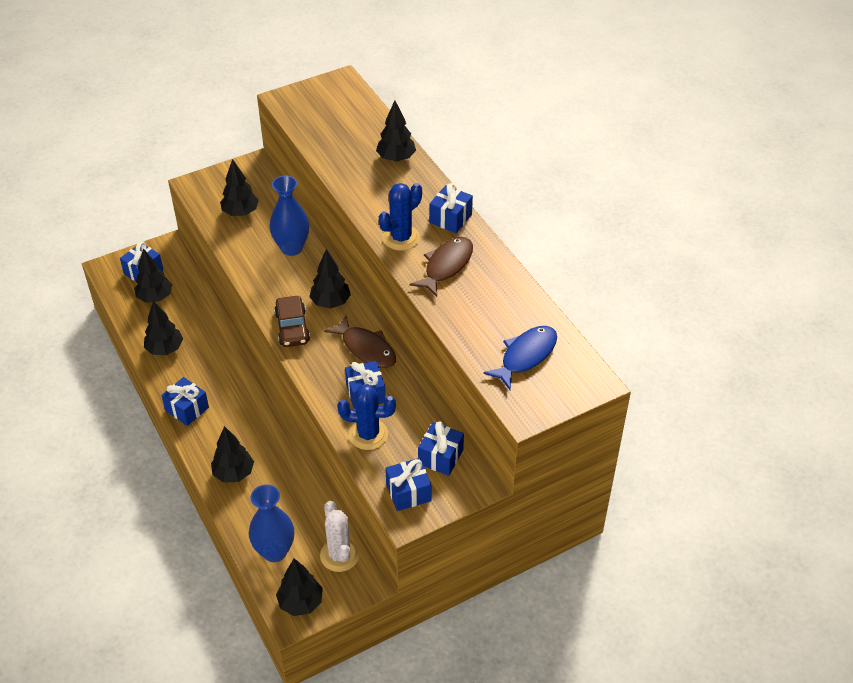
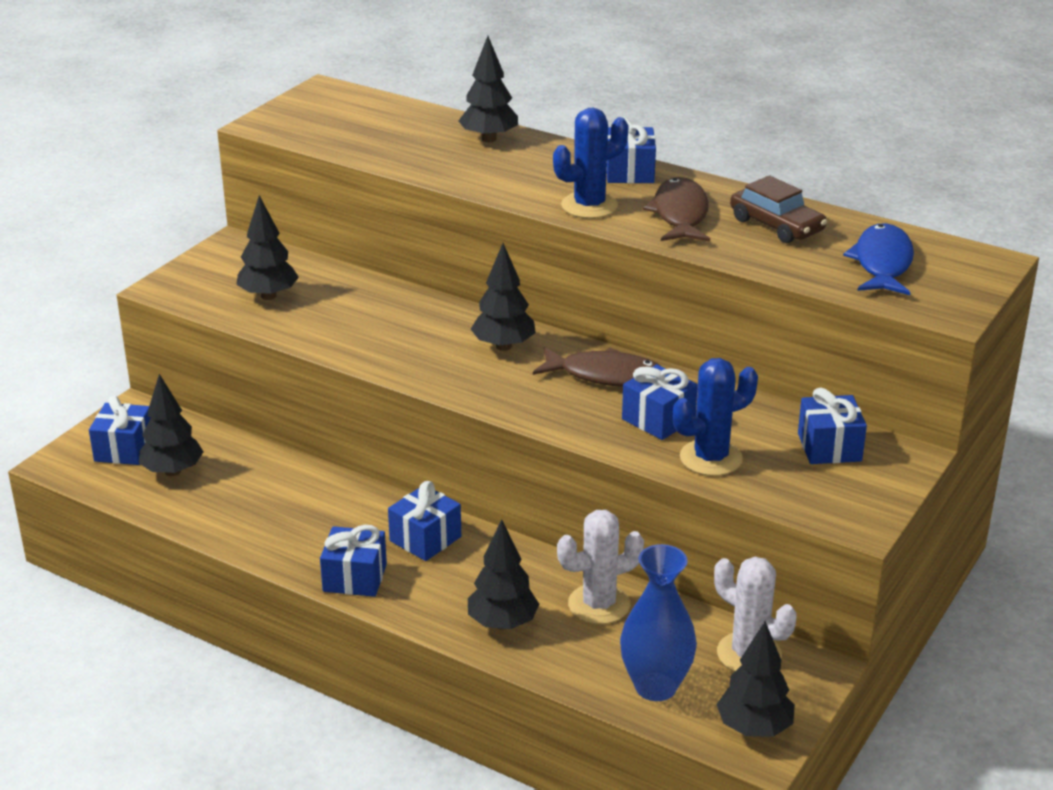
camera: 30 degrees left, 15 degrees down
black tree [144,301,183,355] -> none
blue vase [269,176,309,256] -> none
brown car [274,296,310,347] -> brown car moved to [730,175,827,243]
blue cactus [379,183,422,251] -> blue cactus turned 45 degrees clockwise [553,108,629,218]
blue gift [386,458,431,511] -> blue gift moved to [388,481,461,561]
none -> white cactus [557,510,644,624]

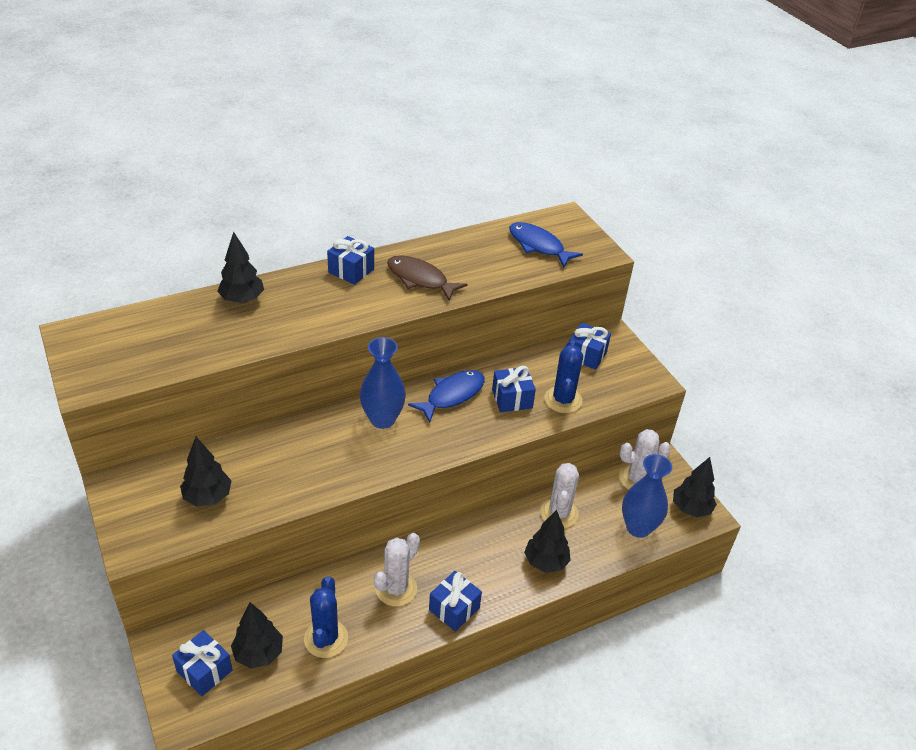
camera: 60 degrees left, 10 degrees up
blue gift [388,481,461,561] -> none
black tree [471,243,536,351] -> blue vase [360,337,406,429]
brown fish [533,347,659,387] -> blue fish [408,370,485,423]
blue cactus [553,108,629,218] -> blue cactus moved to [304,576,348,658]
brown car [730,175,827,243] -> none
none -> white cactus [374,533,420,607]

